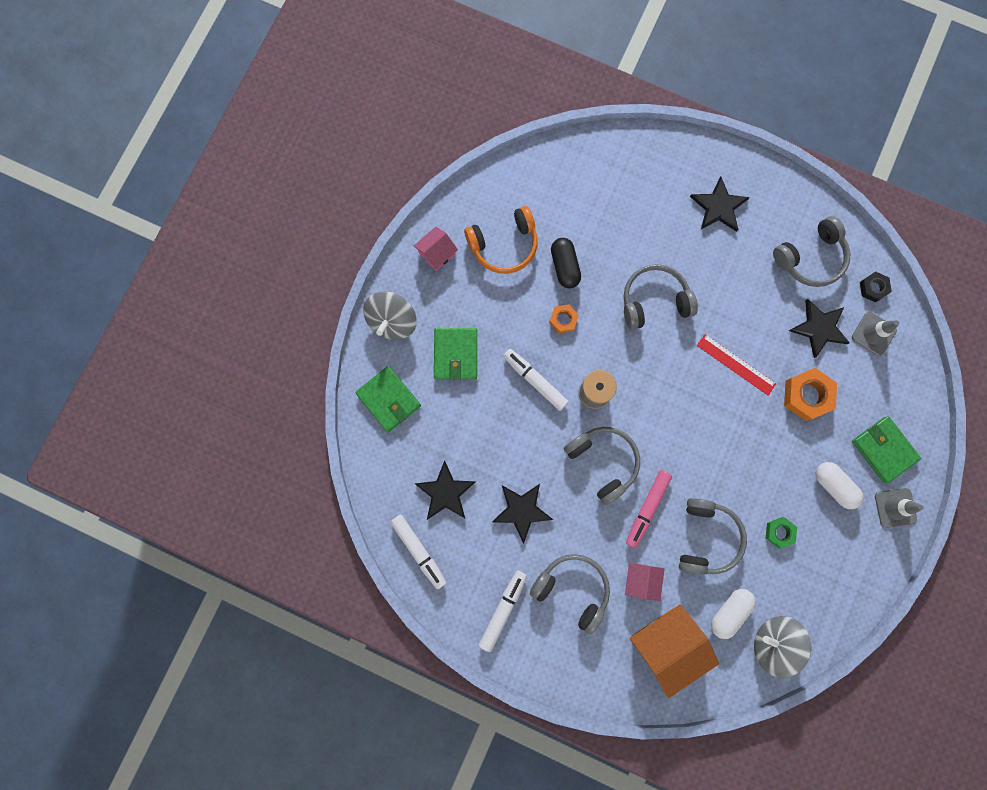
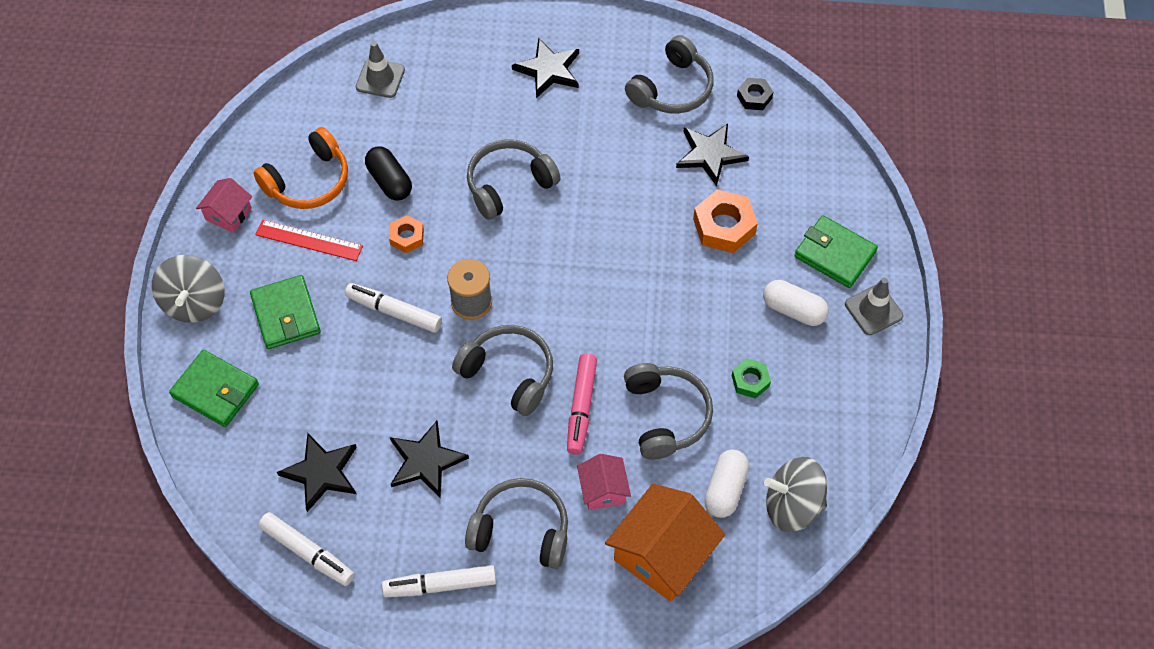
camera: 20 degrees left, 20 degrees down
white marker [479,571,527,652] -> white marker turned 105 degrees counterclockwise [382,565,496,597]
red ruler [697,334,776,396] -> red ruler moved to [255,220,363,261]
grey traffic cone [852,312,899,356] -> grey traffic cone moved to [356,42,405,98]

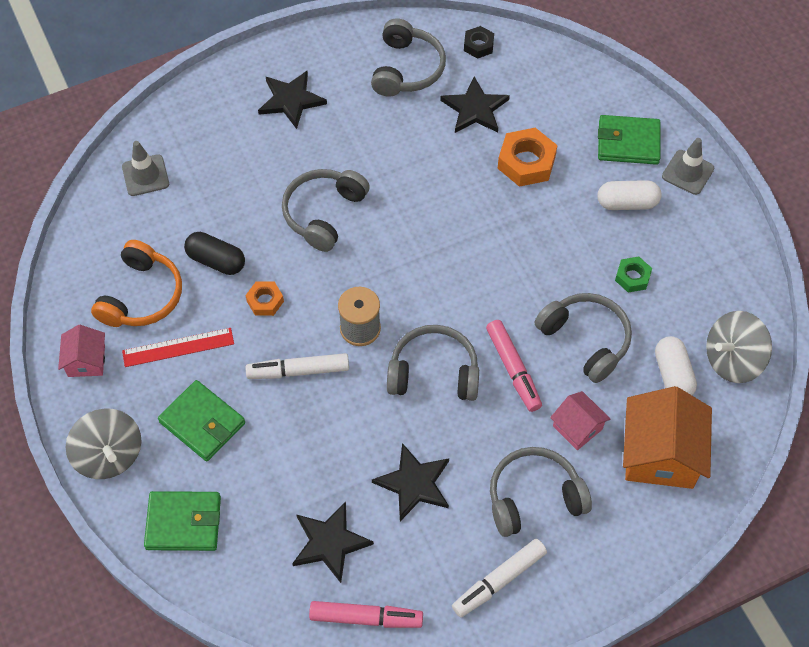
camera: 30 degrees left, 0 degrees up
white marker [258,512,355,586] -> pink marker [309,601,423,628]

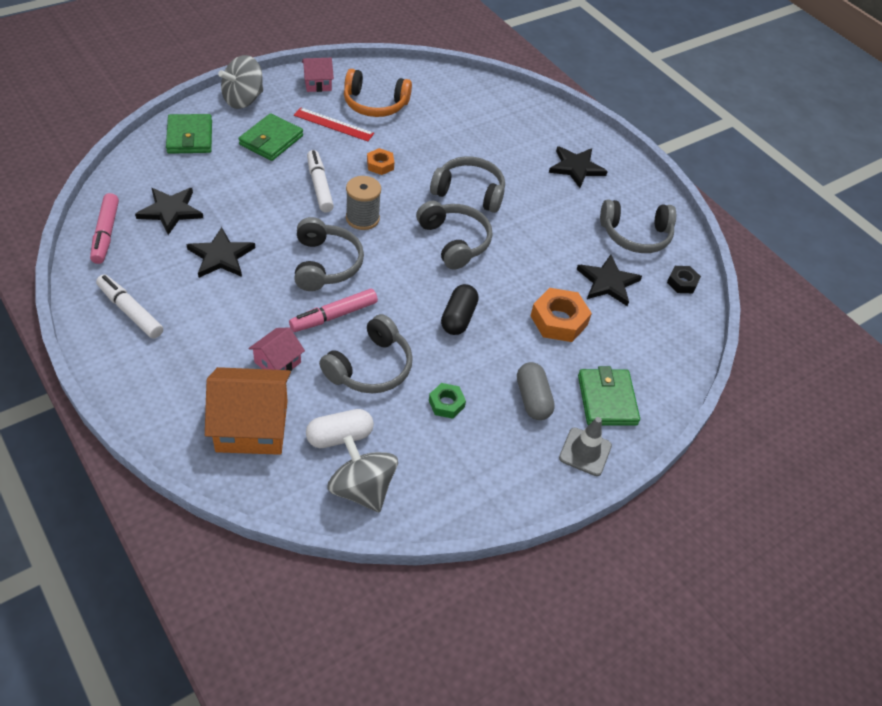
camera: 75 degrees right, 10 degrees down
grey traffic cone [122,141,169,196] -> none
red ruler [122,328,234,367] -> red ruler turned 45 degrees counterclockwise [294,107,374,141]
black capsule [184,232,245,275] -> black capsule moved to [441,284,479,335]
grey headphones [490,447,592,537] -> grey headphones moved to [416,201,492,270]
white capsule [598,180,662,210] -> grey capsule [517,362,555,420]

